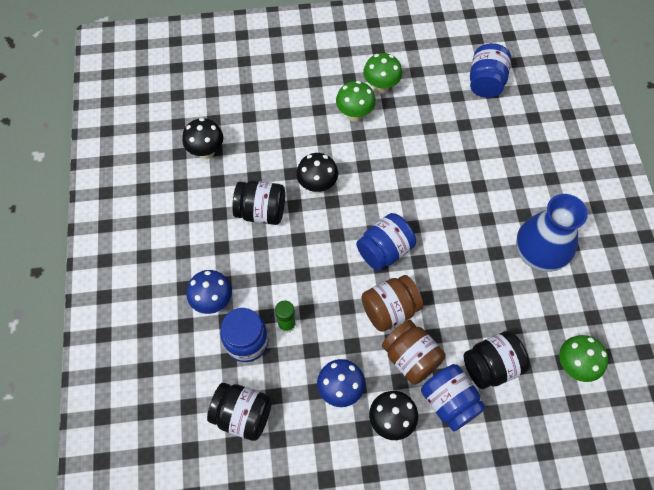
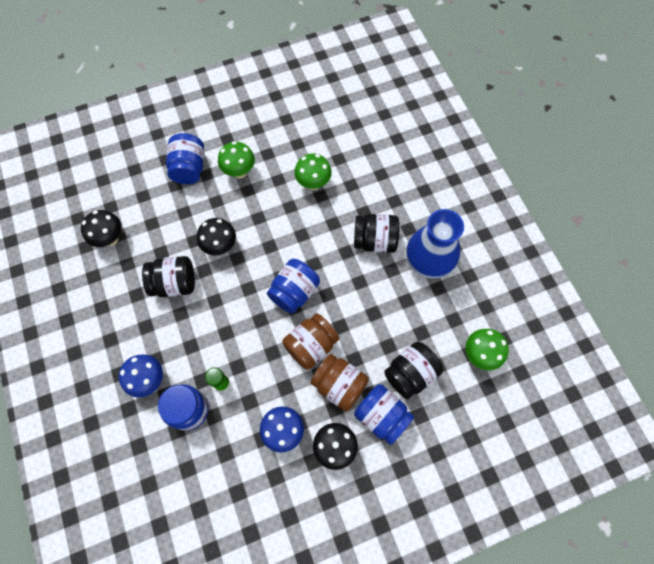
camera: 15 degrees left, 5 degrees up
black jar [207,383,272,441] -> black jar moved to [354,214,400,253]
green mushroom [363,53,402,94] -> green mushroom moved to [294,154,332,190]
blue jar [470,43,511,98] -> blue jar moved to [166,133,204,184]

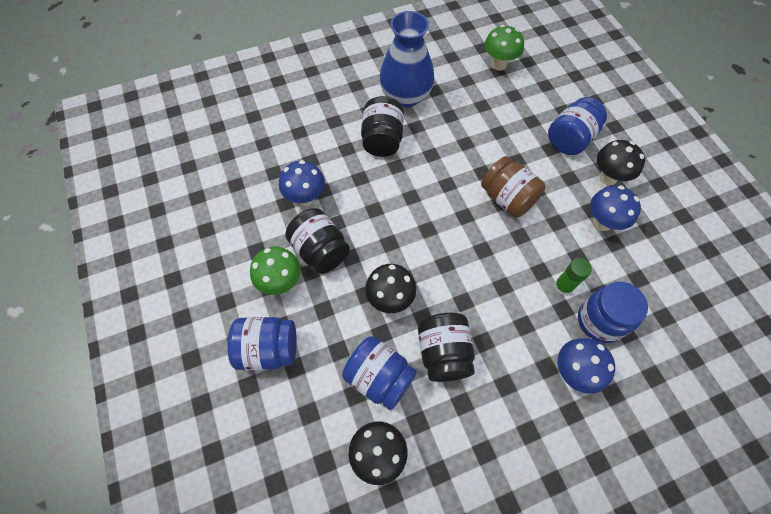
camera: 90 degrees left, 5 degrees down
blue jar [267,259,320,314] -> blue jar moved to [342,336,417,410]
green mushroom [294,154,332,190] -> blue mushroom [279,160,325,206]
brown jar [310,354,369,411] -> none
black jar [384,342,443,399] -> black jar moved to [285,208,350,274]

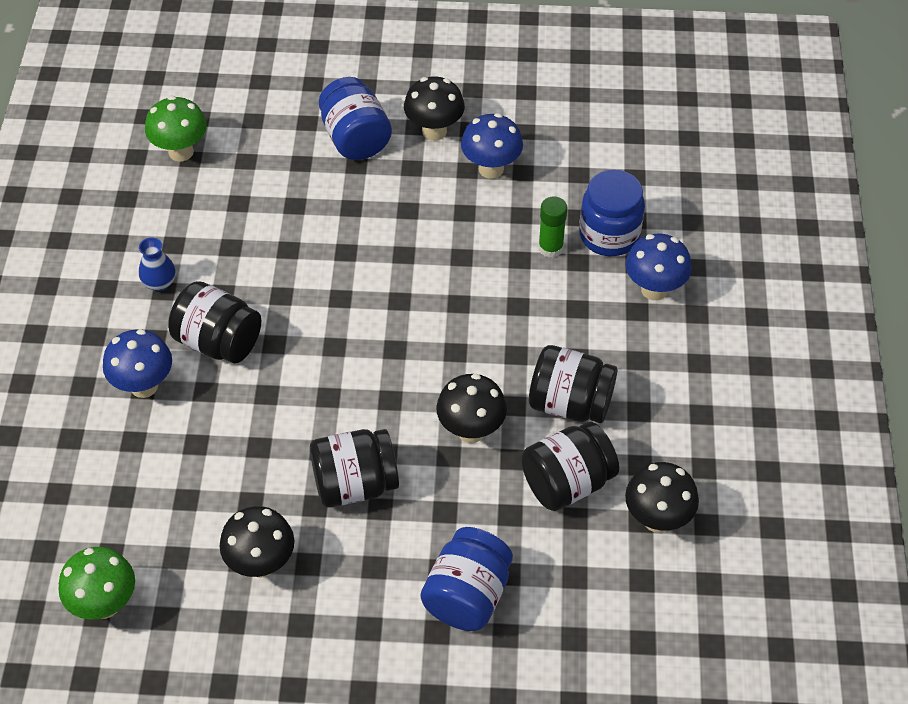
camera: 65 degrees left, 10 degrees down
green mushroom [250,247,301,295] -> green mushroom moved to [59,547,135,619]
blue mushroom [279,160,325,206] -> blue mushroom moved to [103,329,172,398]
blue jar [342,336,417,410] -> black jar [521,422,619,511]
blue vase [379,11,434,108] -> blue vase [139,237,176,291], size x0.42
brown jar [481,156,546,218] -> none
none -> black mushroom [219,506,294,578]

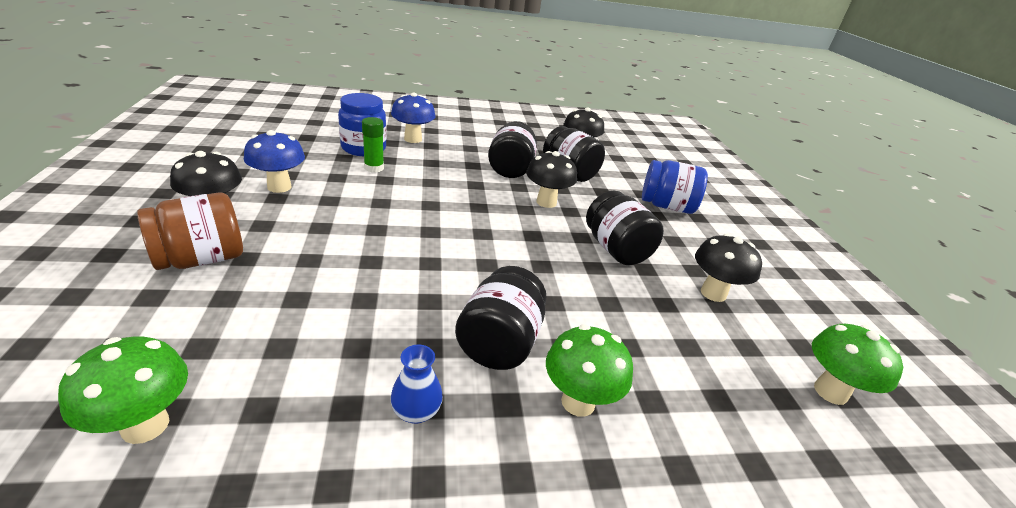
camera: 105 degrees left, 20 degrees down
blue mushroom [103,329,172,398] -> green mushroom [546,324,633,417]
blue jar [319,77,392,160] -> brown jar [137,192,243,270]

